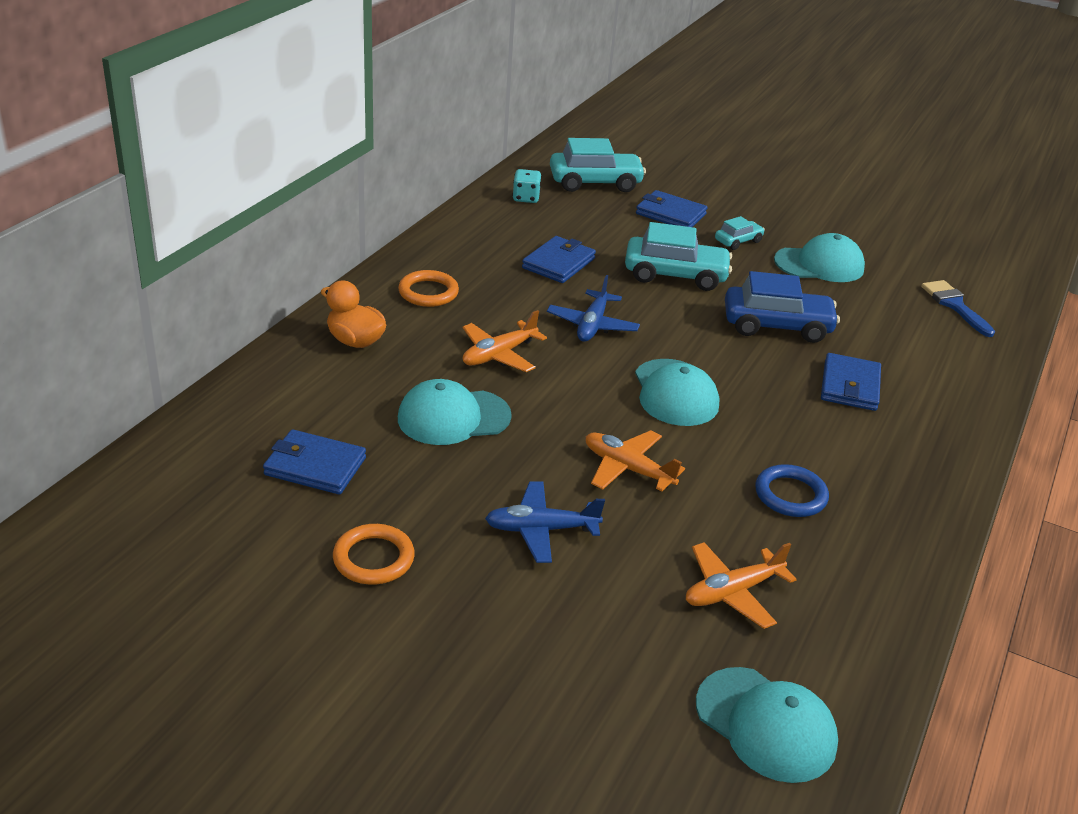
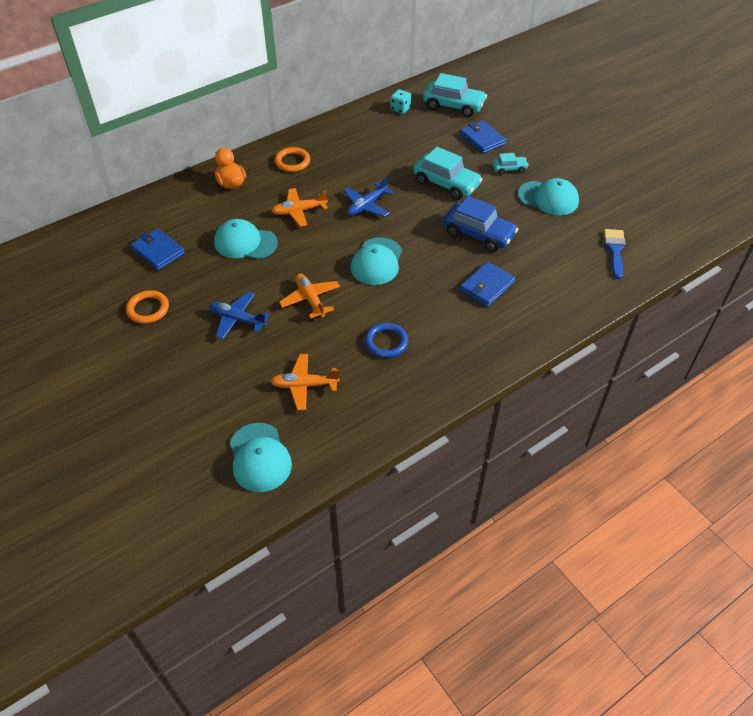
camera: 30 degrees right, 15 degrees up
blue wallet [522,236,596,283] -> none

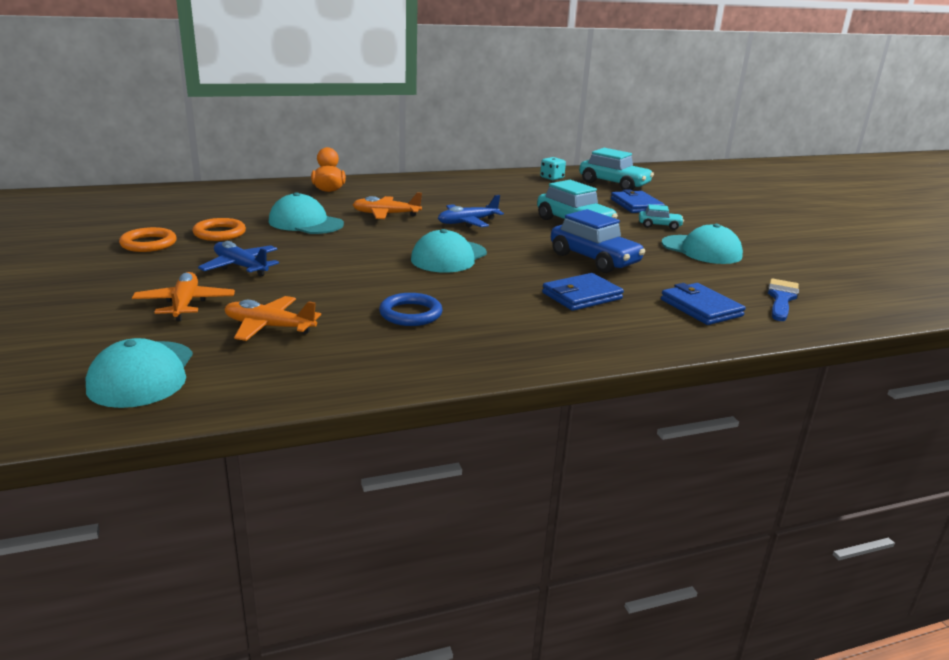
camera: 15 degrees right, 25 degrees down
blue wallet [131,228,185,270] -> blue wallet moved to [661,283,746,325]
orange ring [275,147,310,172] -> orange ring moved to [193,218,246,241]
orange plane [279,273,340,318] -> orange plane moved to [132,272,235,321]

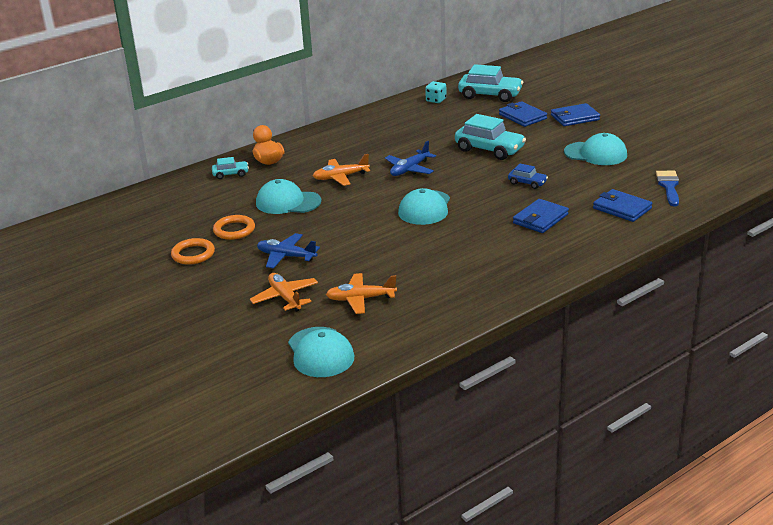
camera: 15 degrees left, 5 degrees up
blue ring [379,293,442,326] -> none
blue car [551,209,645,273] -> blue car [508,163,548,189], size x0.52
turquoise car [639,204,684,230] -> turquoise car moved to [212,157,249,179]
none -> blue wallet [551,103,600,126]

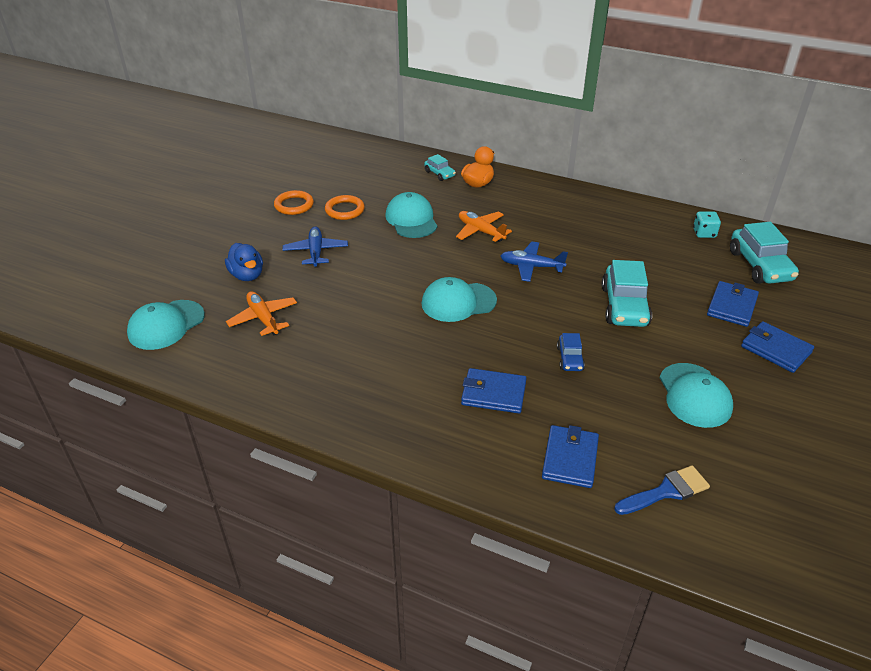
camera: 60 degrees right, 10 degrees up
orange plane [250,273,318,312] -> blue duck [225,243,263,281]

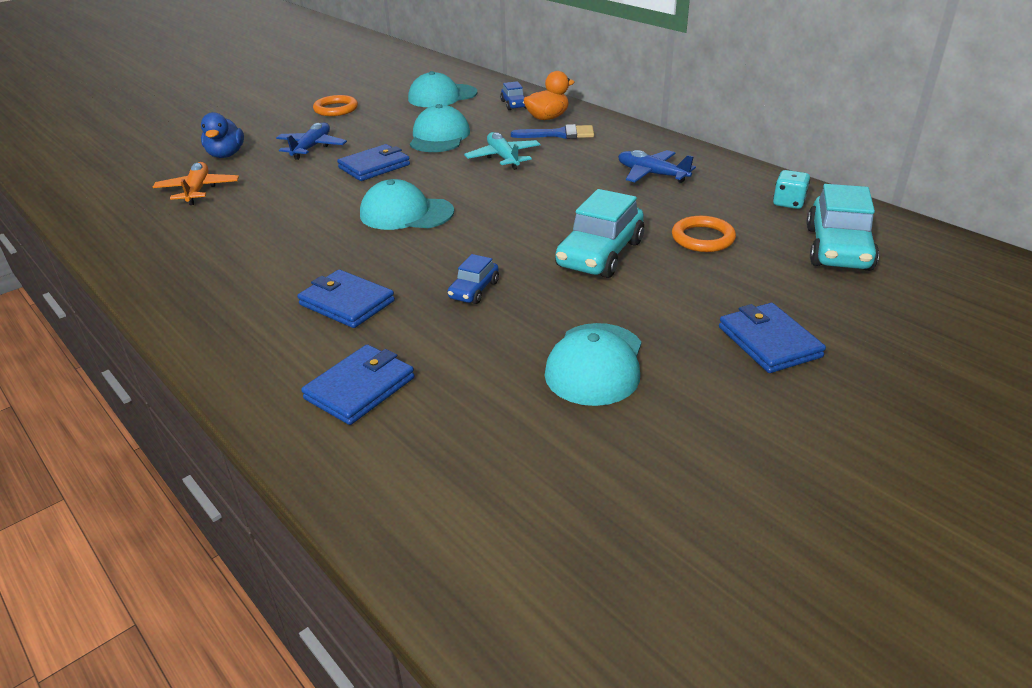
camera: 25 degrees right, 5 degrees down
turquoise cap [127,300,205,350] -> turquoise cap moved to [408,71,477,107]
orange ring [325,195,365,220] -> orange ring moved to [672,216,736,252]
turquoise car [424,154,456,181] -> blue car [500,81,526,110]
orange plane [456,211,512,242] -> turquoise plane [464,132,541,170]
blue plane [501,242,568,282] -> blue plane moved to [618,150,696,183]
blue brush [614,465,710,515] -> blue brush moved to [511,124,594,139]
blue wallet [707,281,759,327] -> blue wallet moved to [337,144,410,181]

